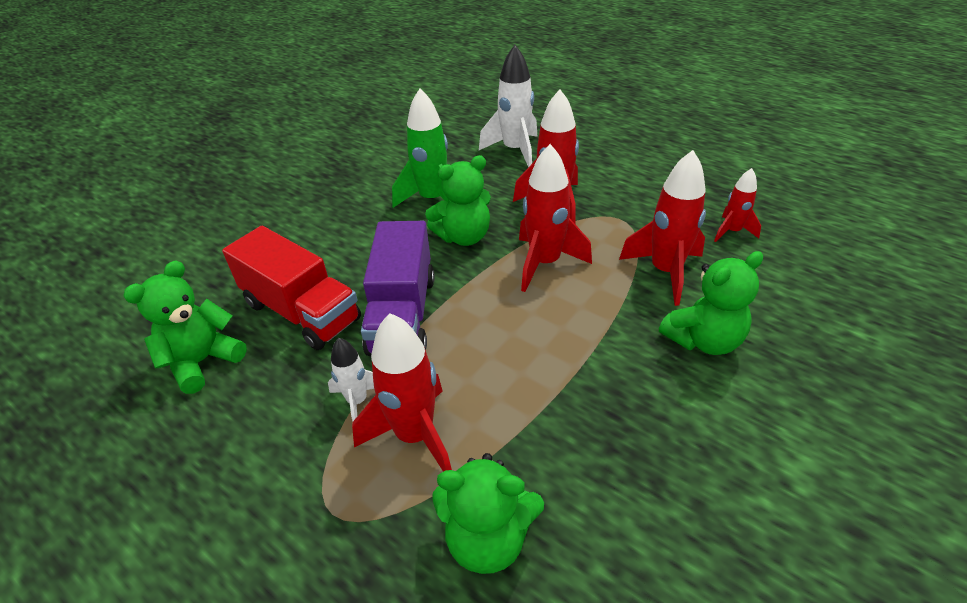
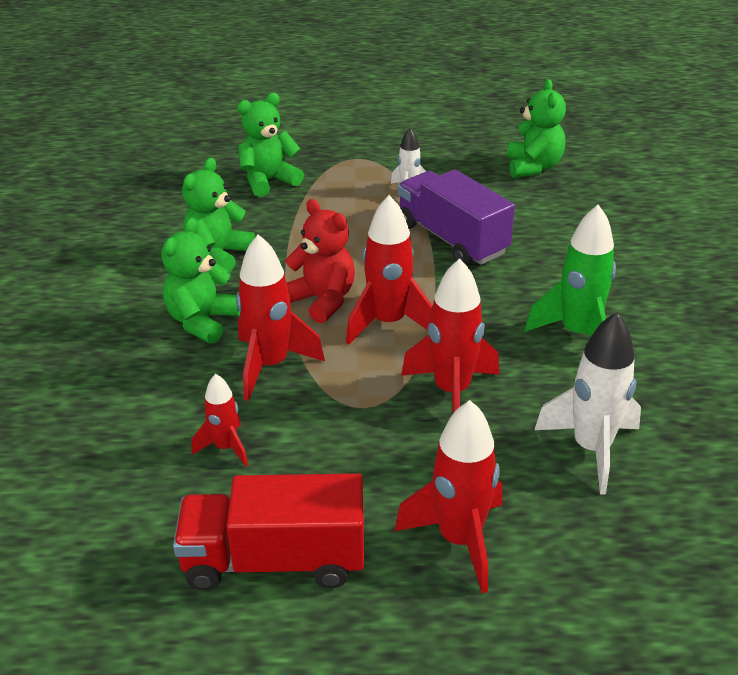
camera: 140 degrees right, 5 degrees down
red truck [222,226,361,350] -> red truck moved to [173,473,364,590]
red rocket [352,313,452,472] -> red rocket moved to [394,400,502,593]
green teddy bear [425,155,491,246] -> green teddy bear moved to [182,158,255,272]
none -> red teddy bear [285,199,355,323]

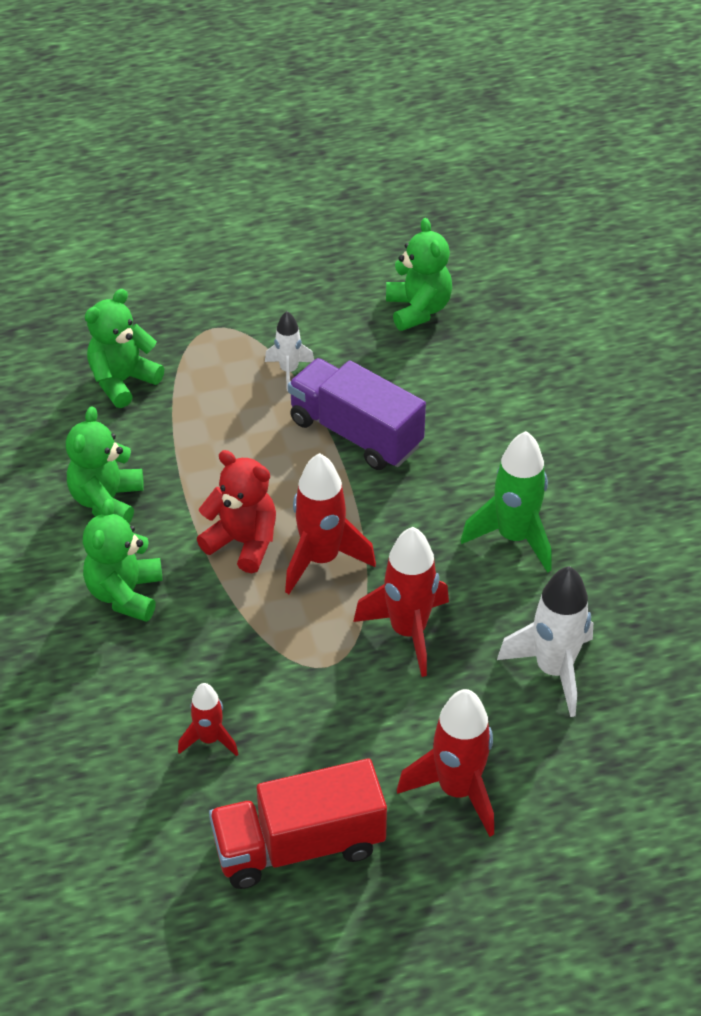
camera: 15 degrees left, 10 degrees up
red rocket [236,234,325,401] -> none

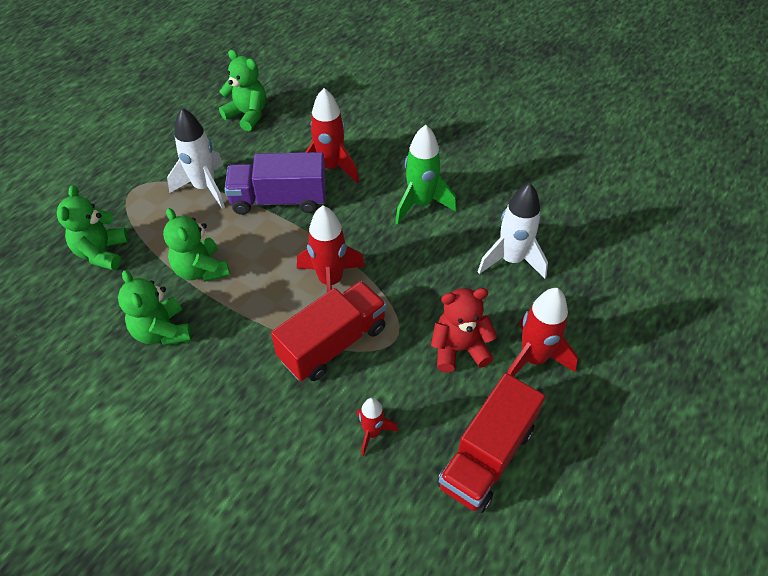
camera: 40 degrees left, 5 degrees up
green teddy bear [83,499,163,622] -> green teddy bear moved to [163,208,230,282]
red teddy bear [197,450,276,573] -> red teddy bear moved to [431,288,497,373]
white rocket [265,311,314,391] -> white rocket [167,108,225,209], size x1.74
red rocket [353,527,449,677] -> red rocket moved to [306,88,359,183]
none -> red truck [271,281,387,381]

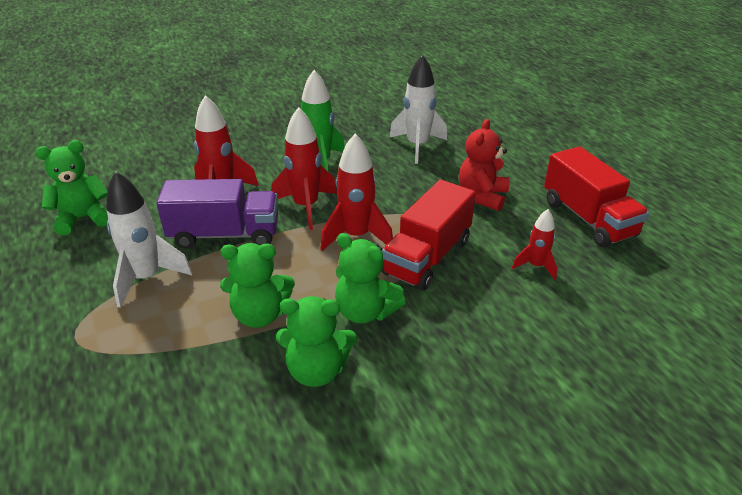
camera: 60 degrees left, 15 degrees down
green teddy bear [57,185,128,270] -> green teddy bear moved to [335,233,406,324]
purple truck [224,152,326,215] -> purple truck turned 120 degrees counterclockwise [156,179,278,249]
red truck [271,281,387,381] -> red truck turned 135 degrees counterclockwise [381,180,476,291]
red rocket [507,288,578,377] -> red rocket moved to [271,107,337,230]

